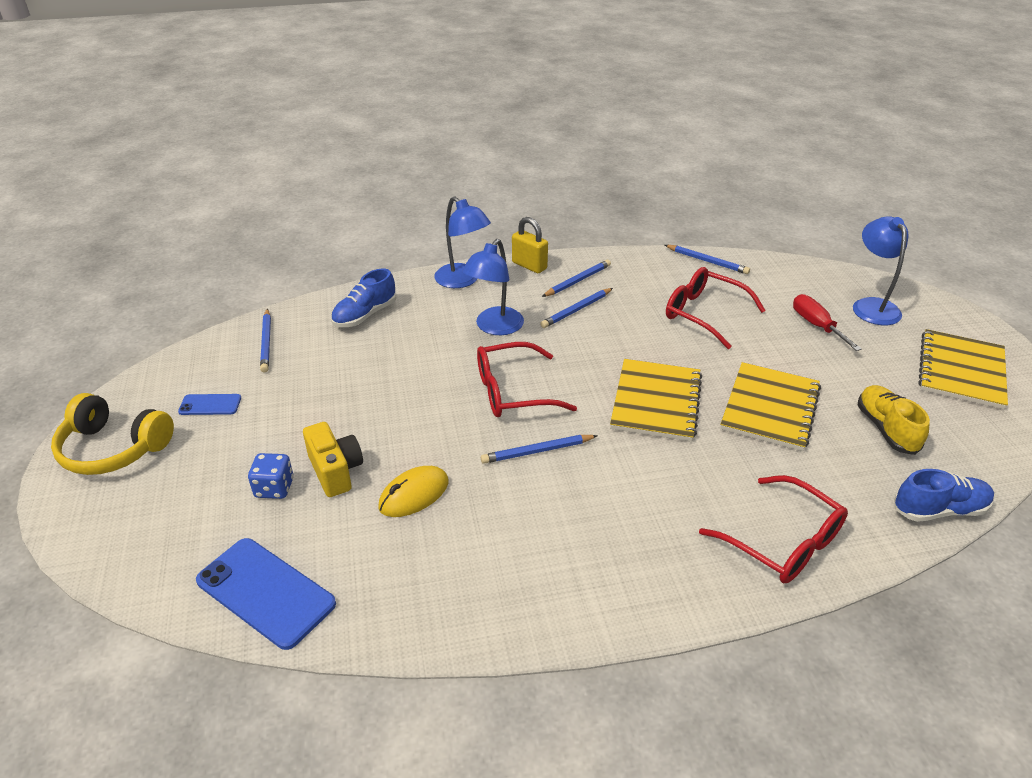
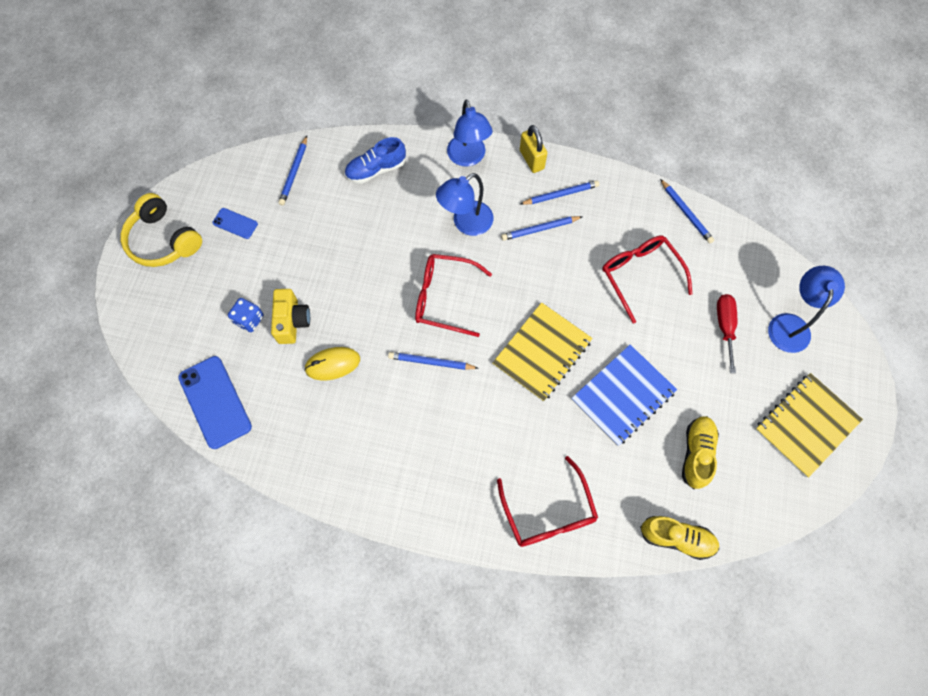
camera: 25 degrees right, 30 degrees up
yellow notebook [720,362,821,451] -> blue notebook [572,345,677,446]
blue shoe [894,469,994,522] -> yellow shoe [640,516,719,560]

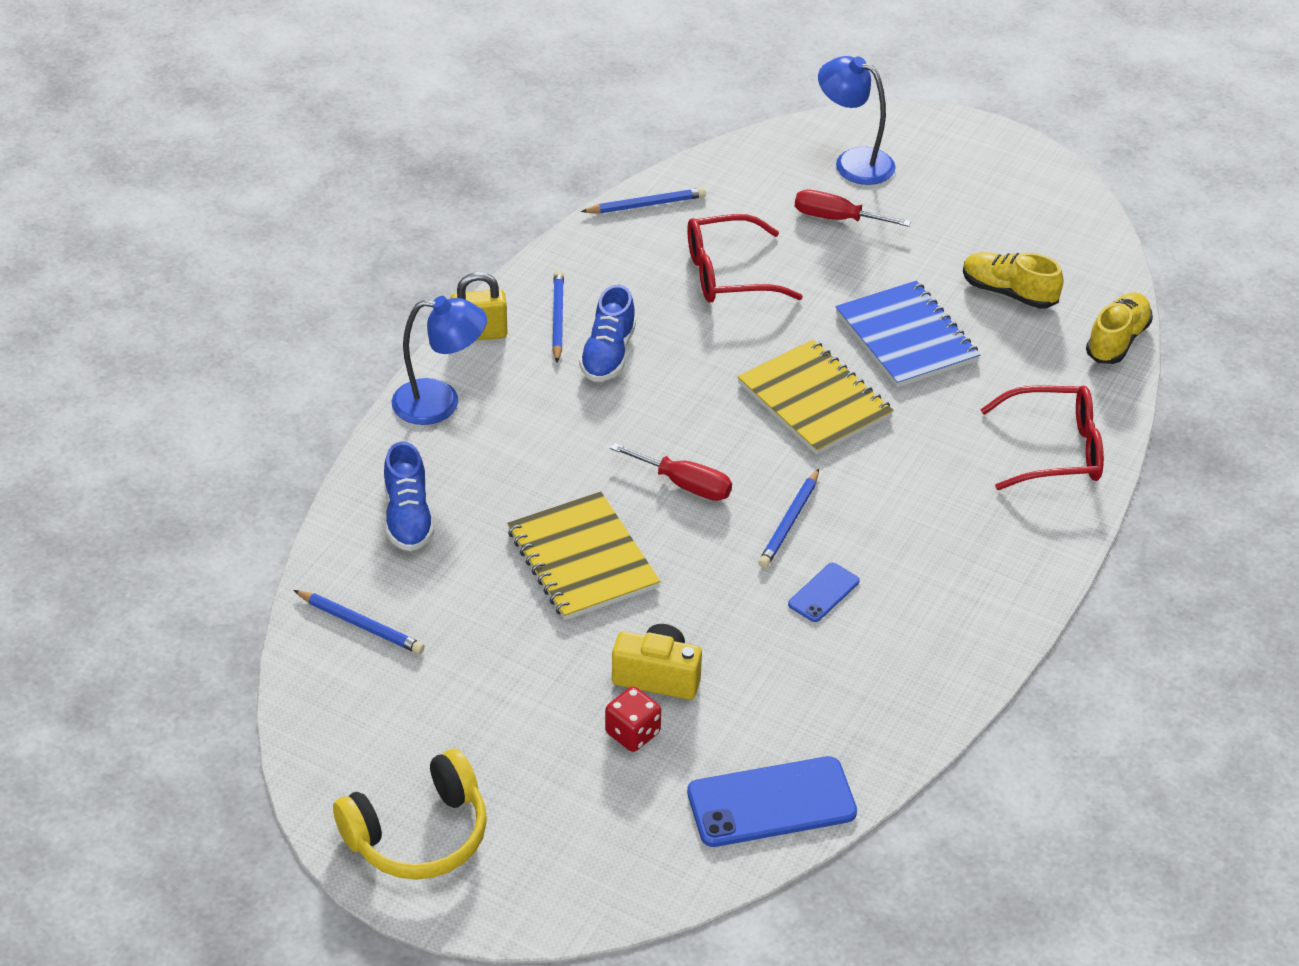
camera: 75 degrees left, 25 degrees down
blue phone [212,208,258,239] -> blue phone moved to [788,563,860,622]
blue dice [228,298,264,332] -> red dice [605,687,661,752]
yellow mouse [304,347,360,381] -> none
red glasses [415,254,492,337] -> red screwdriver [610,443,732,501]
blue lamp [436,173,493,236] -> none
blue pencil [501,216,583,241] -> blue shoe [579,285,636,382]
yellow notebook [755,373,863,478] -> yellow notebook moved to [507,491,661,620]

